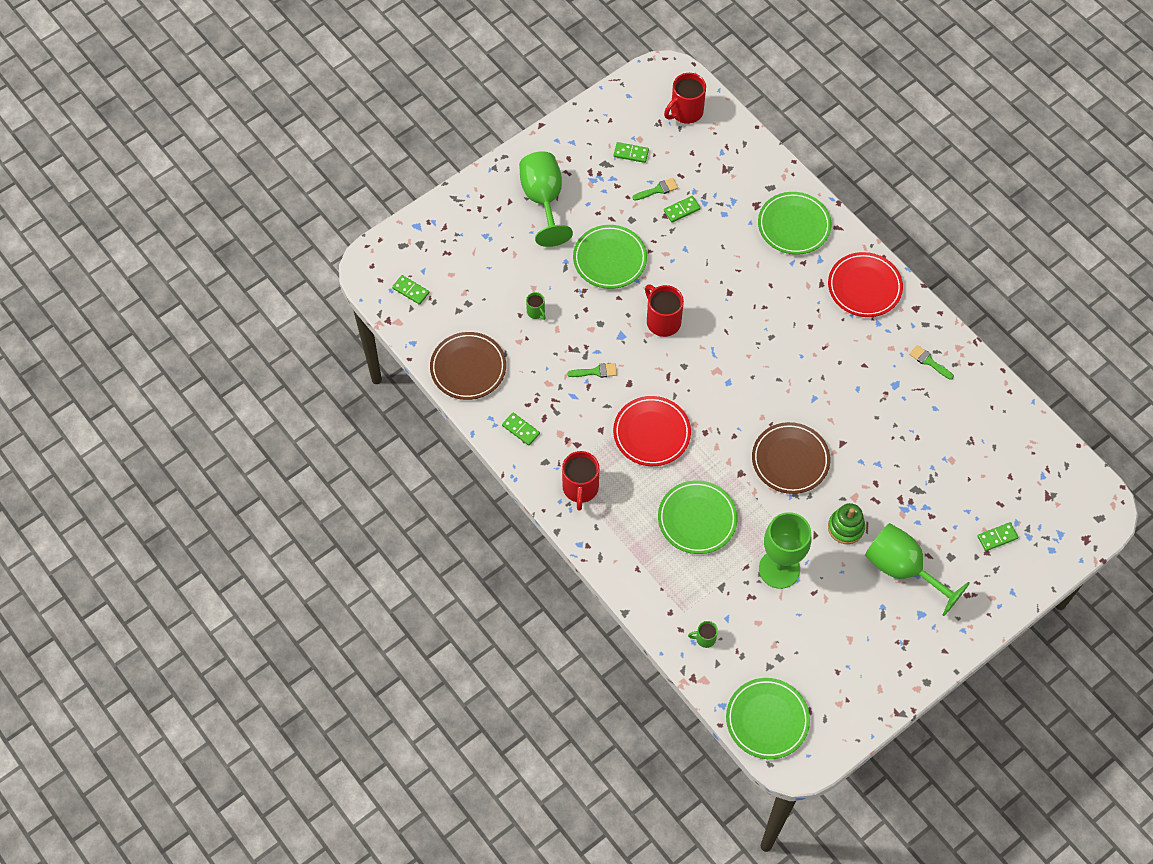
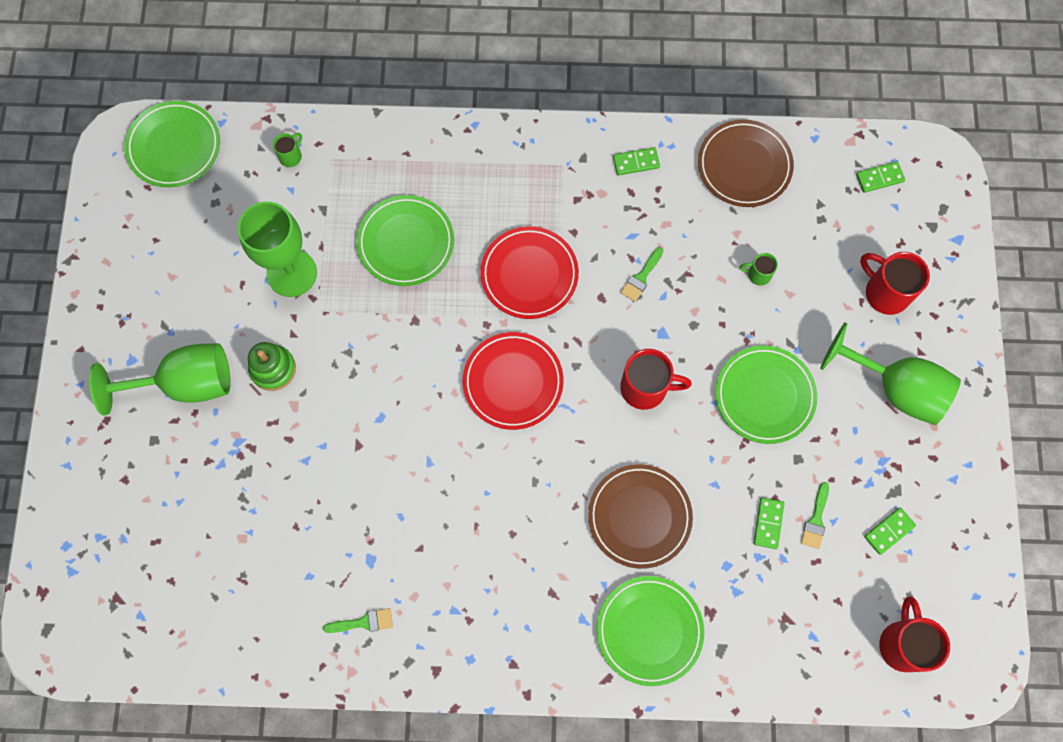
camera: 130 degrees right, 10 degrees up
red mug [562,451,599,511] -> red mug moved to [860,252,930,315]
brown plate [752,422,830,494] -> brown plate moved to [588,464,693,569]
red plate [828,252,903,317] -> red plate moved to [463,332,564,430]
green domino [977,522,1018,551] -> none

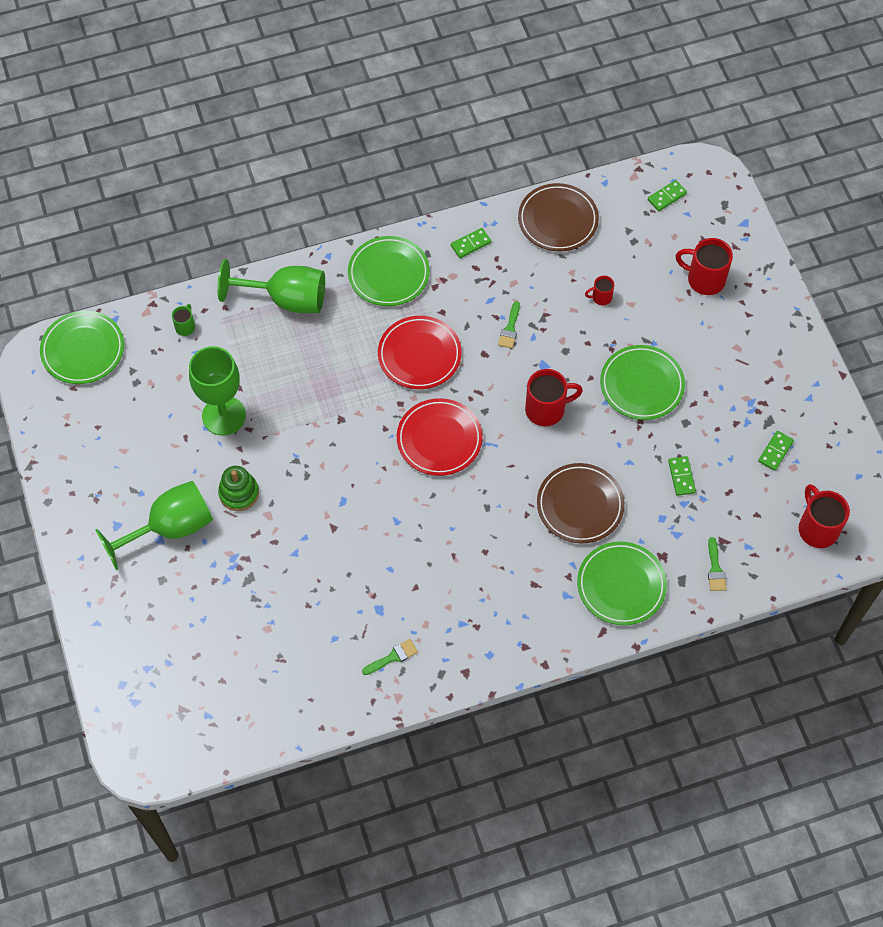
camera: 20 degrees left, 10 degrees down
green plate [357,195,454,286] -> green plate moved to [348,236,430,306]
green mug [740,253,778,286] -> red mug [585,276,614,305]
green brush [801,482,829,549] -> green brush moved to [708,537,727,591]
green goblet [820,322,961,425] -> green goblet moved to [217,259,325,313]

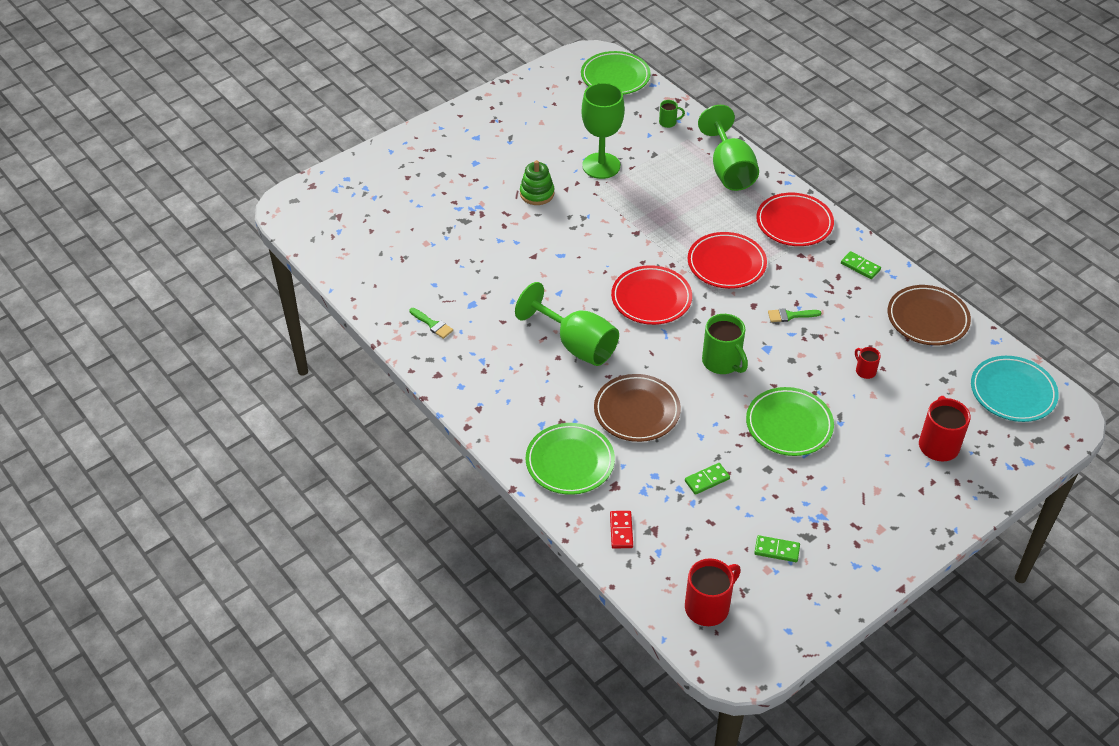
camera: 70 degrees right, 15 degrees down
green goblet [95,481,213,570] -> green goblet moved to [515,282,619,366]
green plate [348,236,430,306] -> red plate [756,193,834,246]
red mug [525,369,583,426] -> green mug [702,314,748,374]
green domino [648,180,687,211] -> turquoise plate [971,356,1059,422]
green brush [708,537,727,591] -> red domino [610,511,633,549]

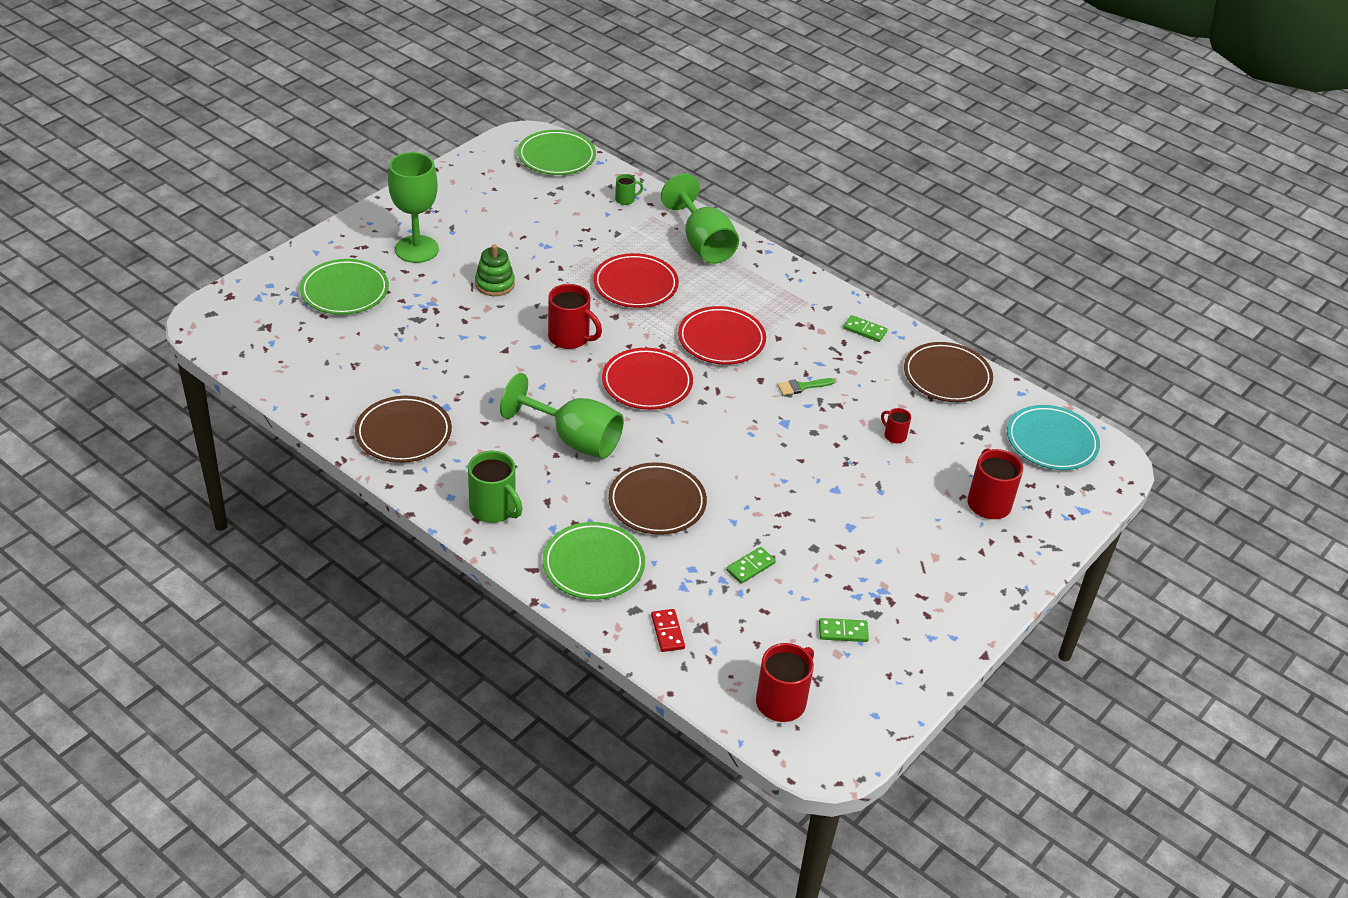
camera: 15 degrees left, 5 degrees down
green brush [409,308,453,339] -> brown plate [355,396,452,463]
green goblet [582,83,625,179] -> green goblet moved to [388,152,439,263]
green mug [702,314,748,374] -> green mug moved to [468,451,523,523]
green plate [746,387,834,456] -> green plate moved to [300,259,389,315]
red plate [756,193,834,246] -> red plate moved to [593,253,679,308]
none -> red mug [548,284,602,349]

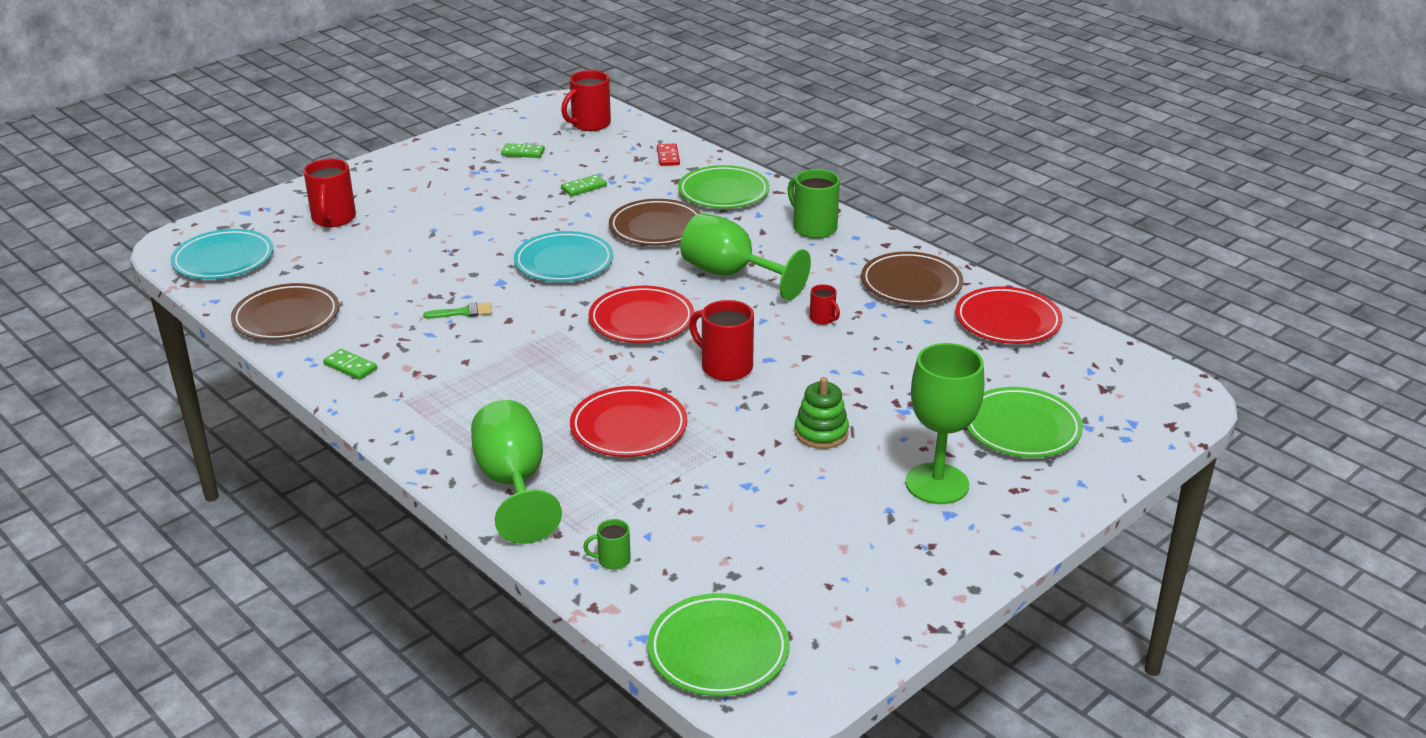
camera: 170 degrees left, 10 degrees down
red plate [678,306,766,365] -> red plate moved to [955,286,1063,344]
red mug [881,408,911,443] -> red mug moved to [810,284,840,325]
none -> turquoise plate [514,231,613,282]

